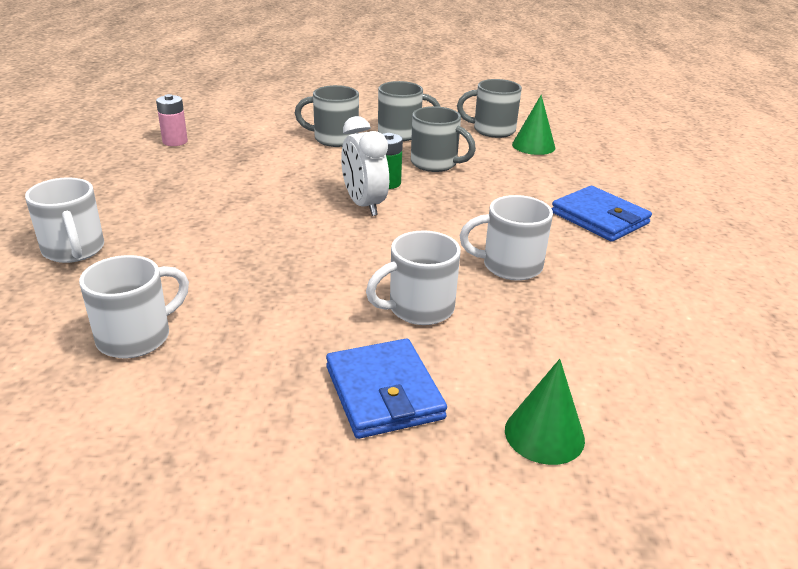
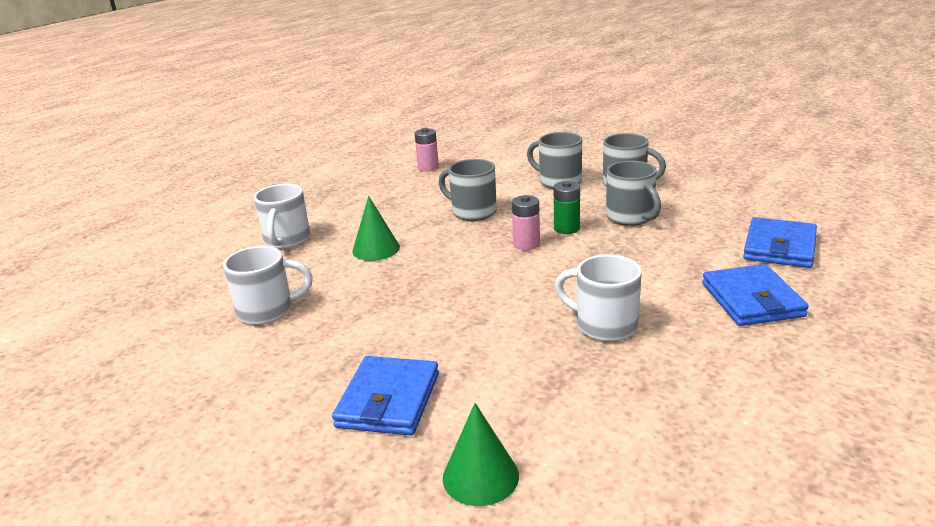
camera: 35 degrees right, 5 degrees down
white clock [341,116,389,216] -> pink battery [512,195,540,250]
white mug [366,230,461,325] -> none
grey mug [457,79,522,138] -> grey mug moved to [439,159,497,221]
green cone [512,95,555,155] -> green cone moved to [352,196,400,261]
none -> blue wallet [743,217,817,268]

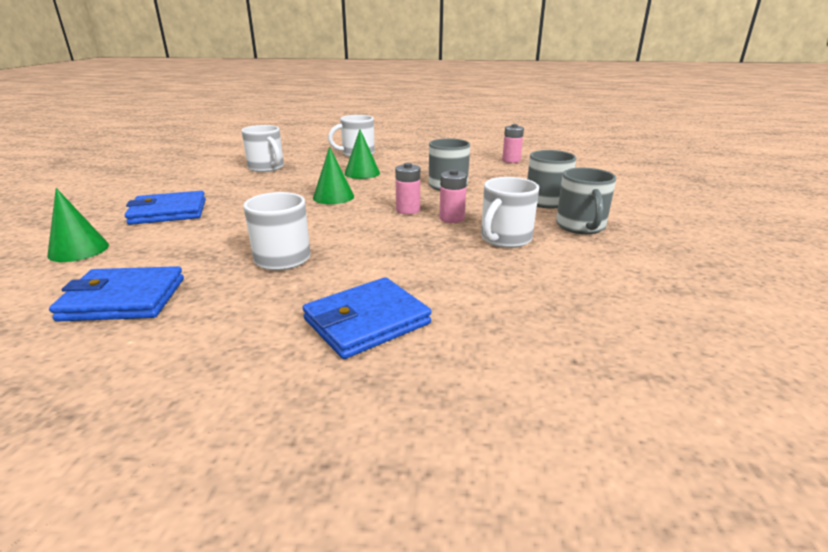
camera: 60 degrees right, 0 degrees up
green battery [553,181,580,234] -> pink battery [439,169,467,223]
grey mug [606,161,661,226] -> white mug [481,177,539,248]
blue wallet [743,217,817,268] -> blue wallet moved to [49,266,184,321]
none -> green cone [313,147,354,204]

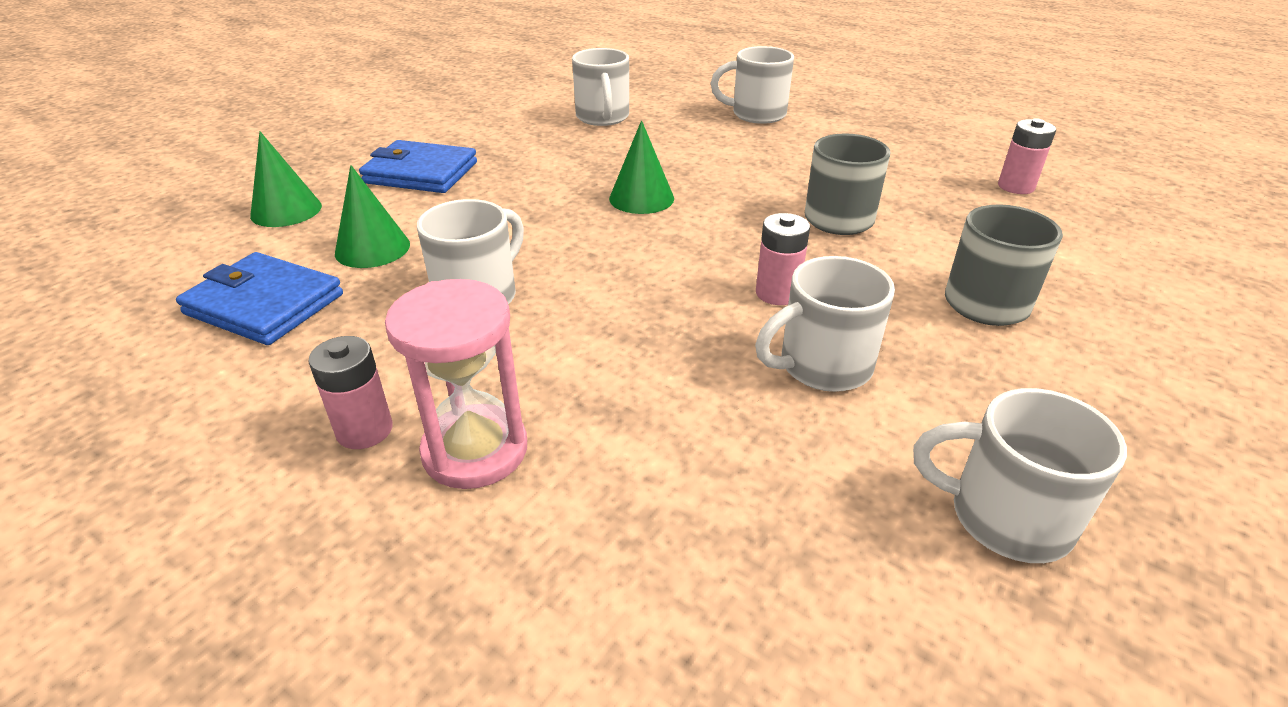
camera: 30 degrees right, 10 degrees up
blue wallet [303,277,432,359] -> pink hourglass [385,279,527,489]
green cone [344,129,380,179] -> green cone moved to [335,165,410,268]
pink battery [395,163,420,214] -> pink battery moved to [308,336,393,449]
grey mug [556,168,616,234] -> none
none -> white mug [913,388,1127,563]

